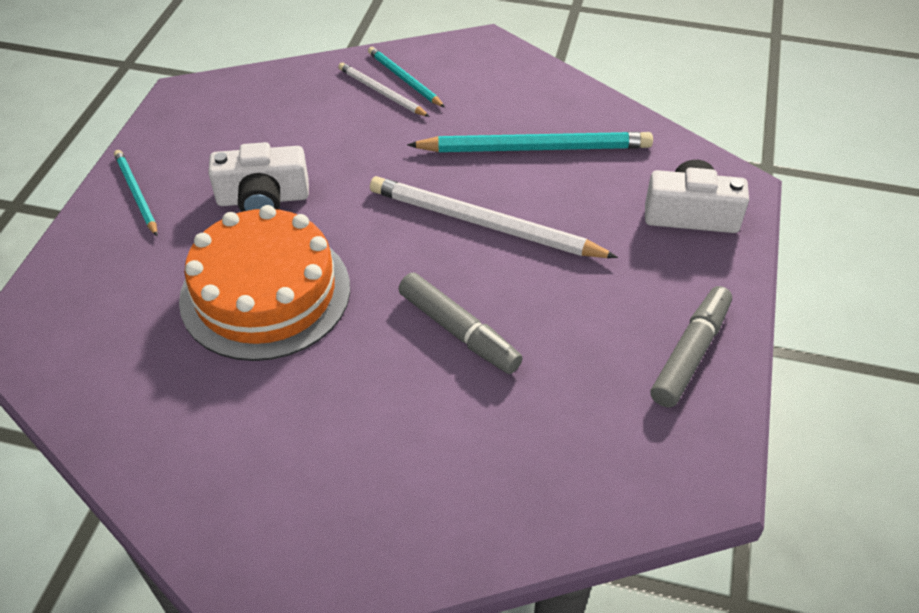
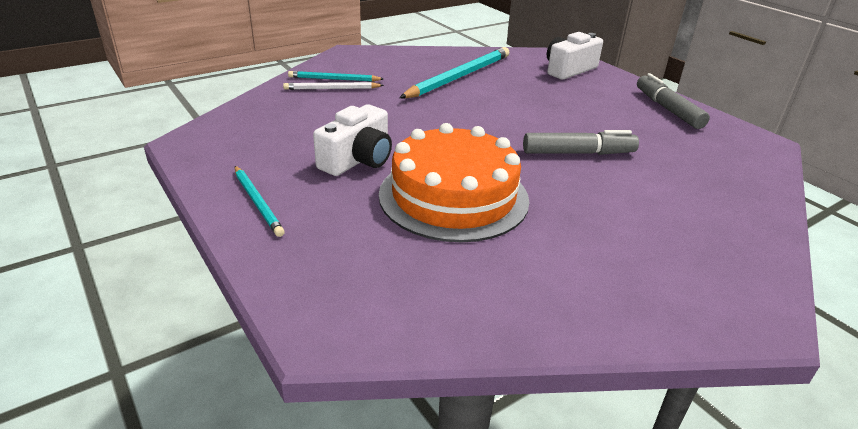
camera: 50 degrees left, 15 degrees down
turquoise pencil [114,150,158,236] -> turquoise pencil turned 135 degrees counterclockwise [235,166,285,237]
white pencil [370,176,618,258] -> none

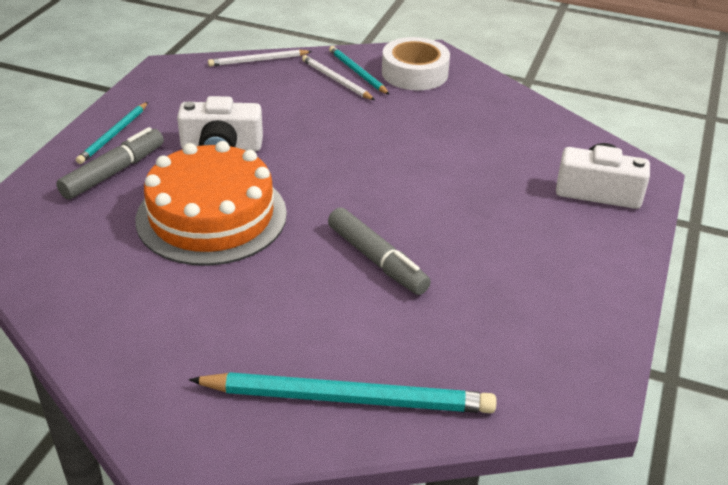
camera: 55 degrees right, 5 degrees up
turquoise pencil [399,47,509,98] -> turquoise pencil moved to [189,372,497,413]
grey marker [637,73,710,129] -> grey marker moved to [56,127,164,199]
none -> white pencil [208,50,312,66]
none -> white tape [382,37,450,90]

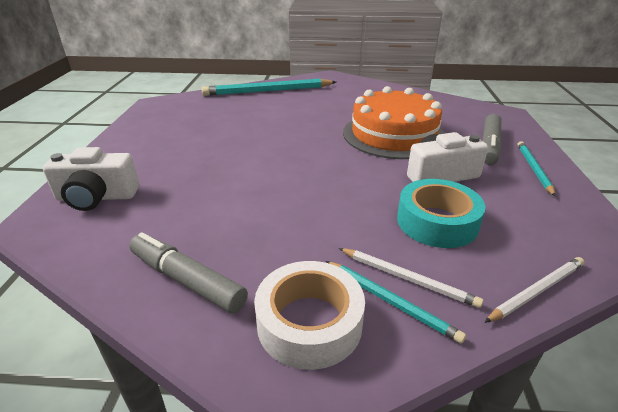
camera: 165 degrees right, 5 degrees down
grey marker [328,207,431,295] -> grey marker moved to [129,232,248,314]
none -> turquoise tape [397,179,485,248]

